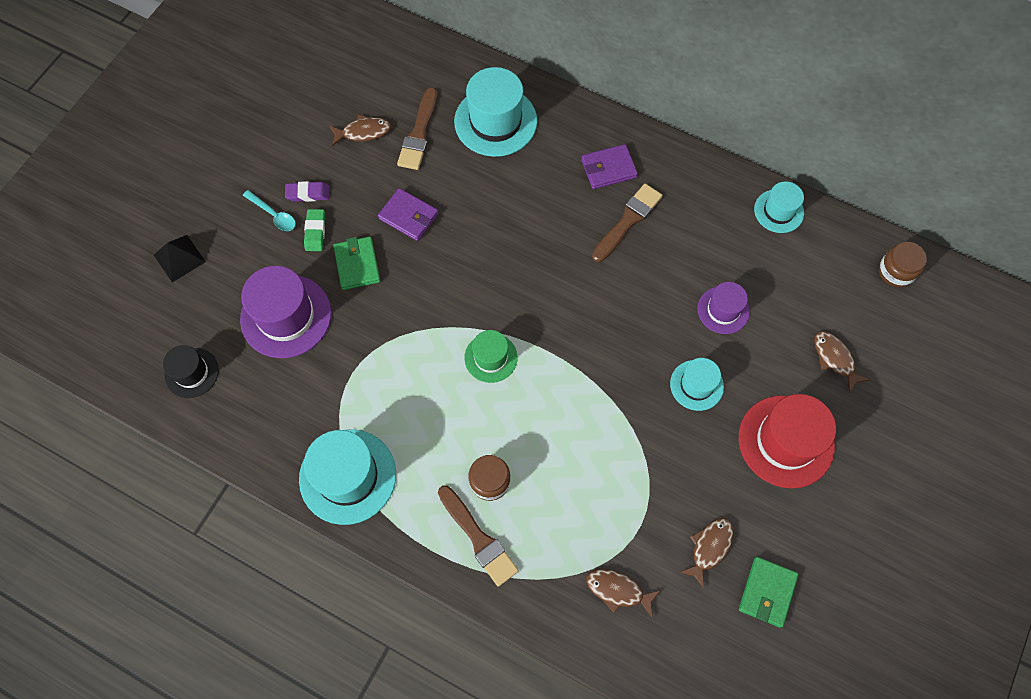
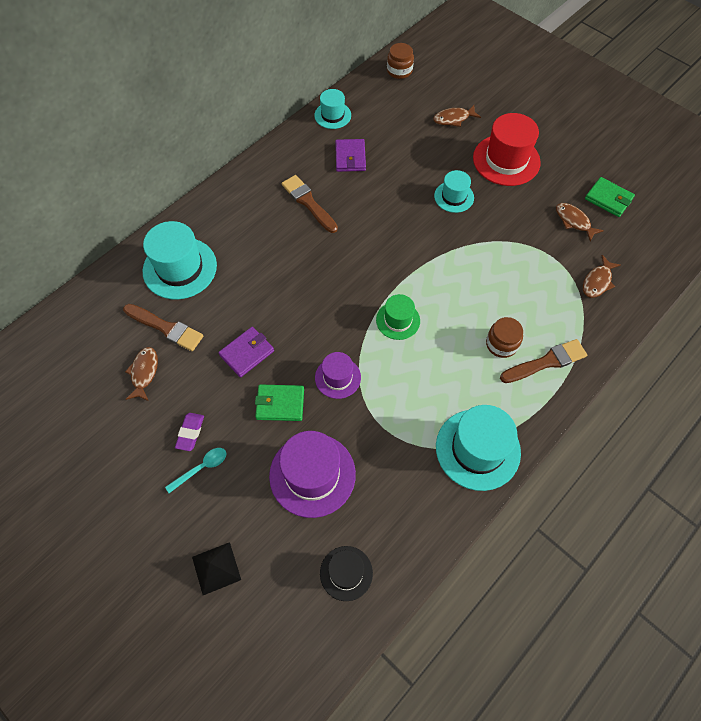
camera: 75 degrees left, 5 degrees down
green eraser [304,209,325,251] -> none
purple wallet [581,144,638,189] -> purple wallet moved to [335,139,366,172]
purple hat [698,282,750,334] -> purple hat moved to [315,352,361,399]

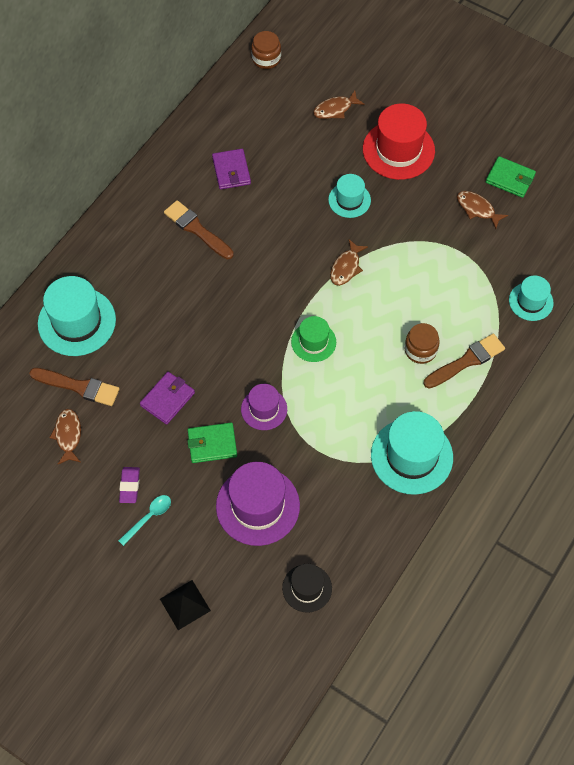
camera: 10 degrees left, 0 degrees up
turquoise hat [314,89,351,129] -> turquoise hat moved to [509,276,554,321]
brown fish [583,255,621,298] -> brown fish moved to [330,239,368,286]

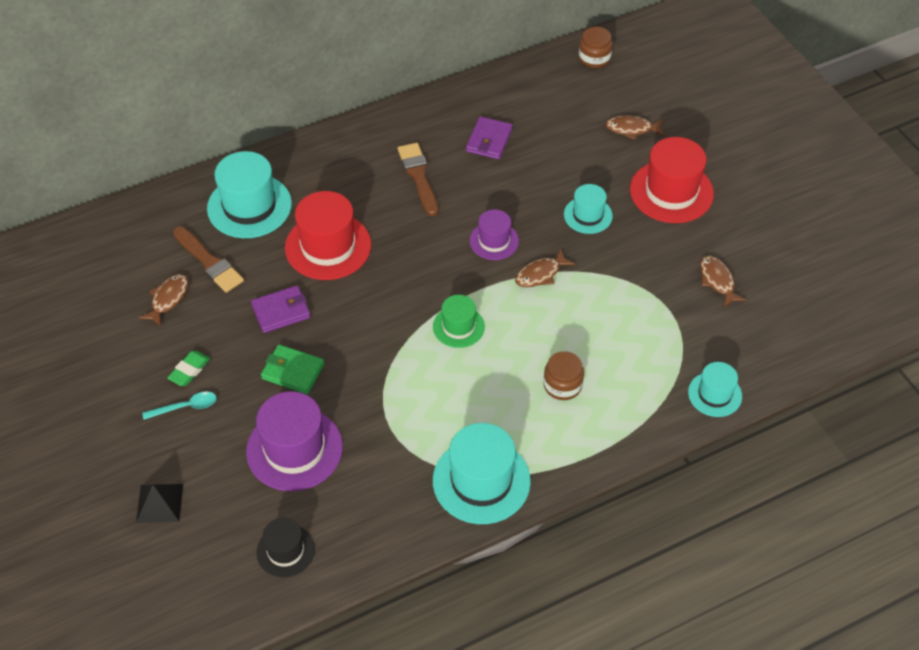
camera: 30 degrees right, 10 degrees down
purple eraser [119,467,140,503] -> green eraser [167,351,210,386]
purple hat [241,384,287,430] -> purple hat moved to [469,209,519,260]
brown brush [423,334,505,389] -> none
green wallet [486,156,536,198] -> none
none -> red hat [285,191,371,280]

